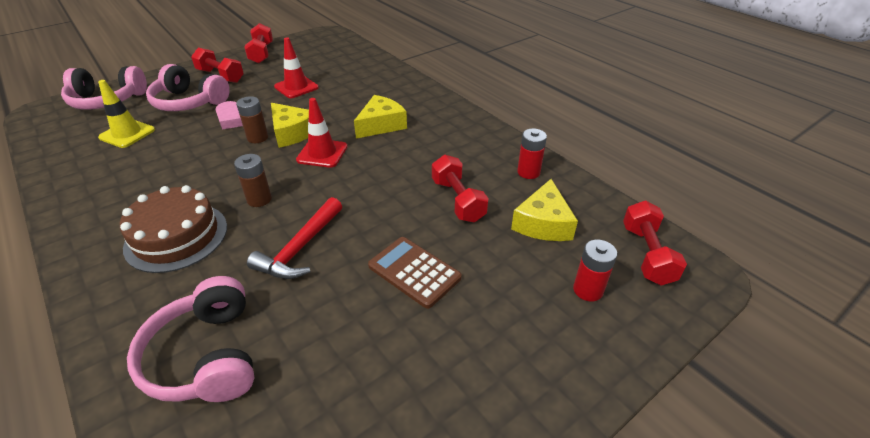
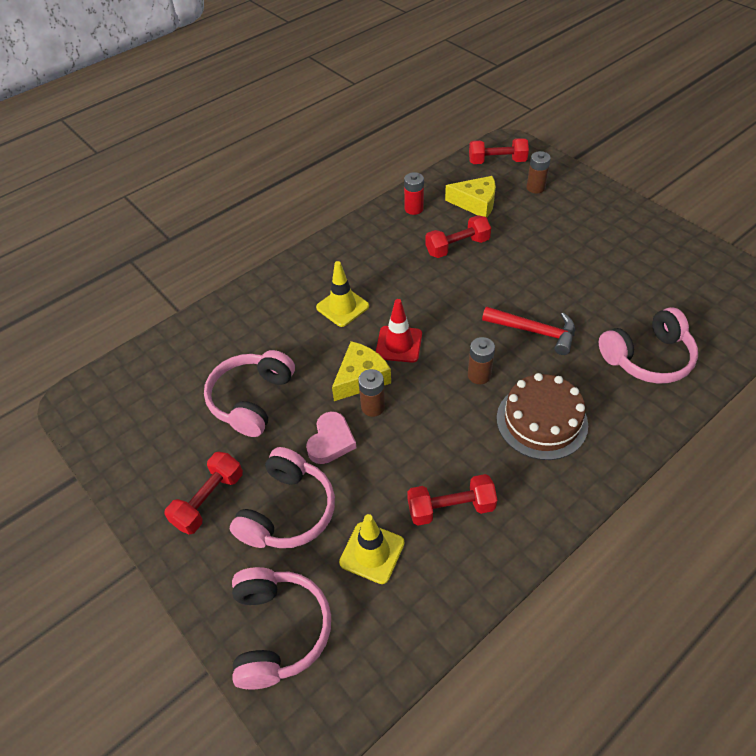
camera: 90 degrees left, 10 degrees up
red dumbbell [244,23,273,63] -> red dumbbell moved to [407,474,497,526]
red traffic cone [274,37,319,98] -> pink headphones [204,350,295,437]
yellow cheese [354,95,407,139] -> yellow traffic cone [316,261,369,327]
brown calculator [368,237,462,309] -> none
red battery [573,240,617,301] -> brown battery [526,151,551,194]

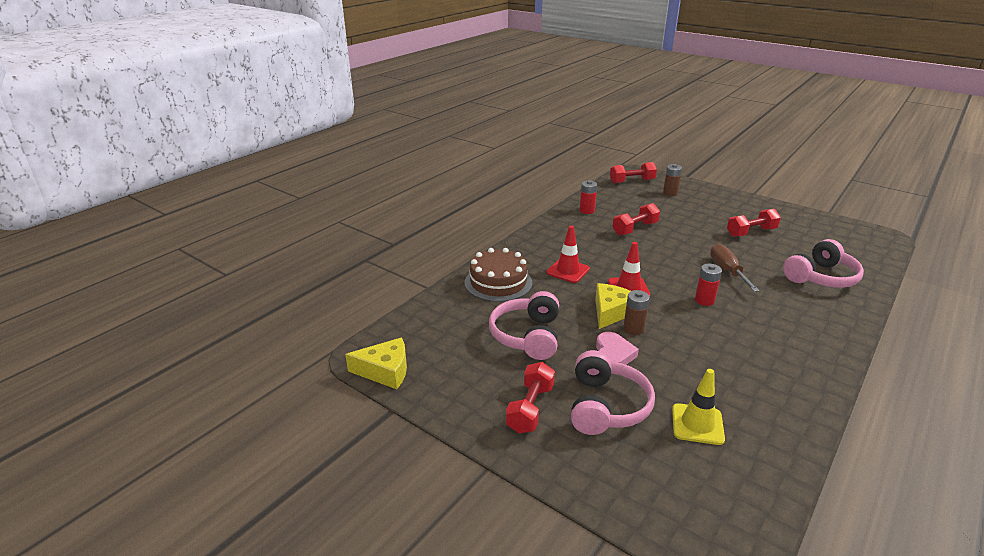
camera: 15 degrees left, 20 degrees down
pink headphones [232,567,331,690] -> none
yellow traffic cone [316,261,369,327] -> red traffic cone [546,226,590,283]
red dumbbell [407,474,497,526] -> red dumbbell moved to [727,209,781,237]
yellow cheese [445,176,496,217] -> yellow cheese moved to [345,338,407,389]
brown battery [468,337,495,384] -> red battery [695,264,722,306]
red hammer [482,306,575,355] -> brown screwdriver [710,244,760,292]
brown cake [497,373,588,460] -> brown cake moved to [464,248,532,302]

